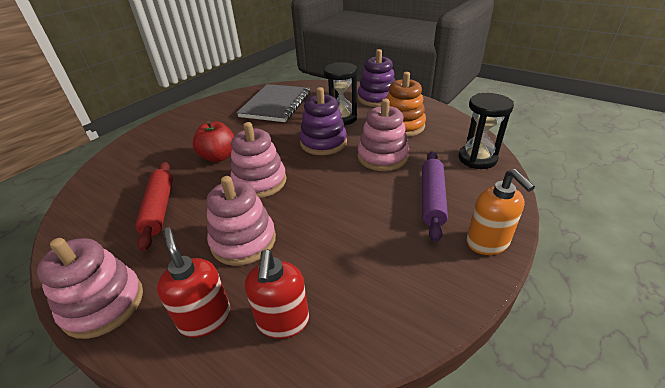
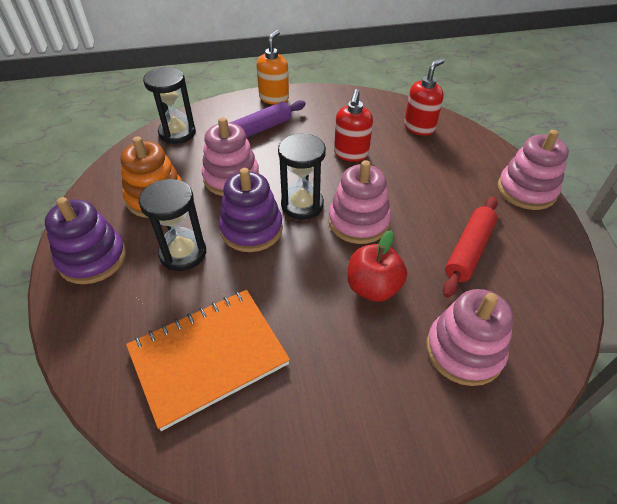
camera: 140 degrees left, 10 degrees up
red soap dispenser [157,227,231,338] -> red soap dispenser moved to [334,89,373,162]
pink stacking toy [206,176,276,266] -> pink stacking toy moved to [426,289,514,386]
grey notebook [237,84,310,122] -> orange notebook [126,290,290,431]
none -> black hourglass [278,133,326,220]

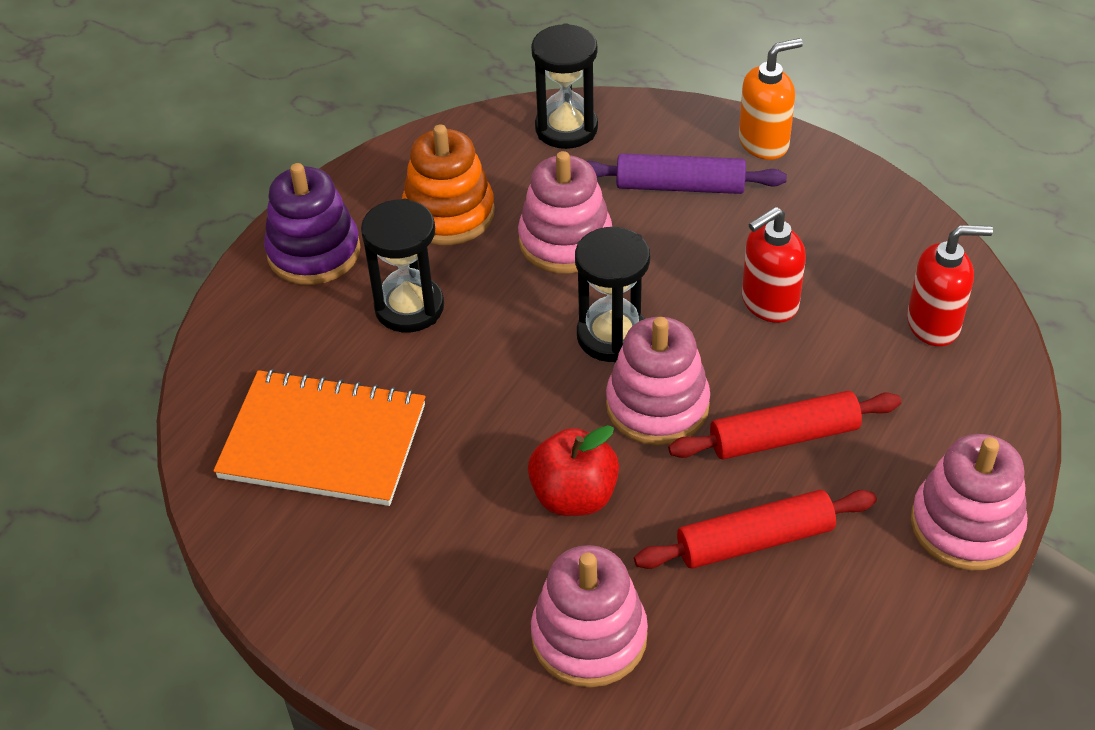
camera: 45 degrees right, 0 degrees up
purple stacking toy [219,168,283,252] -> none
none -> red rolling pin [668,391,901,459]

